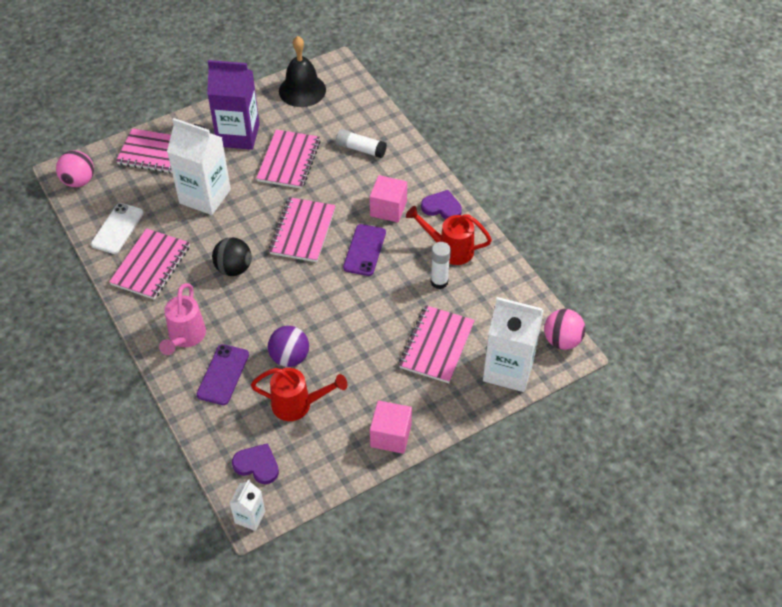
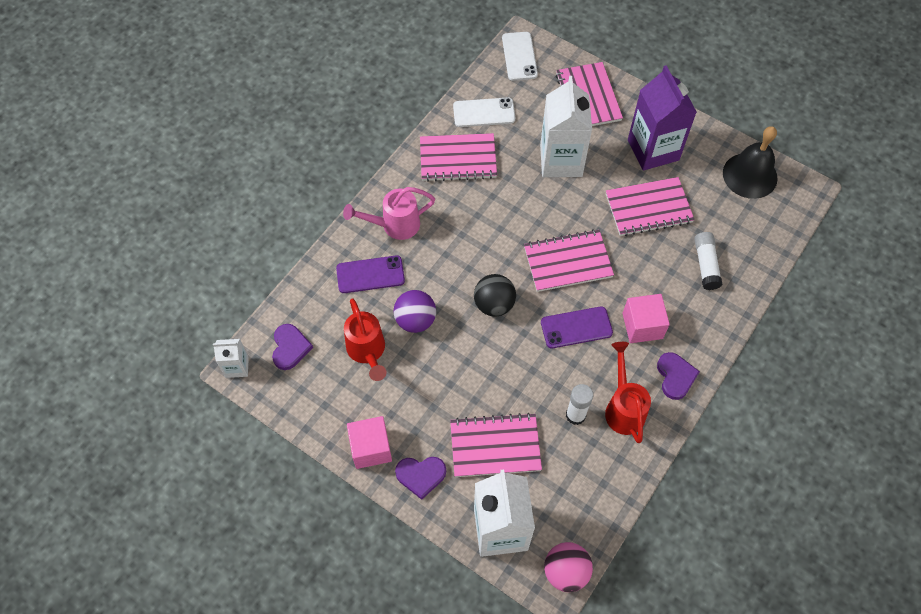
camera: 65 degrees right, 10 degrees up
pink ball [56,150,94,187] -> white phone [502,32,538,81]
black ball [212,237,252,276] -> black ball moved to [474,274,516,317]
none -> purple heart [395,457,446,500]

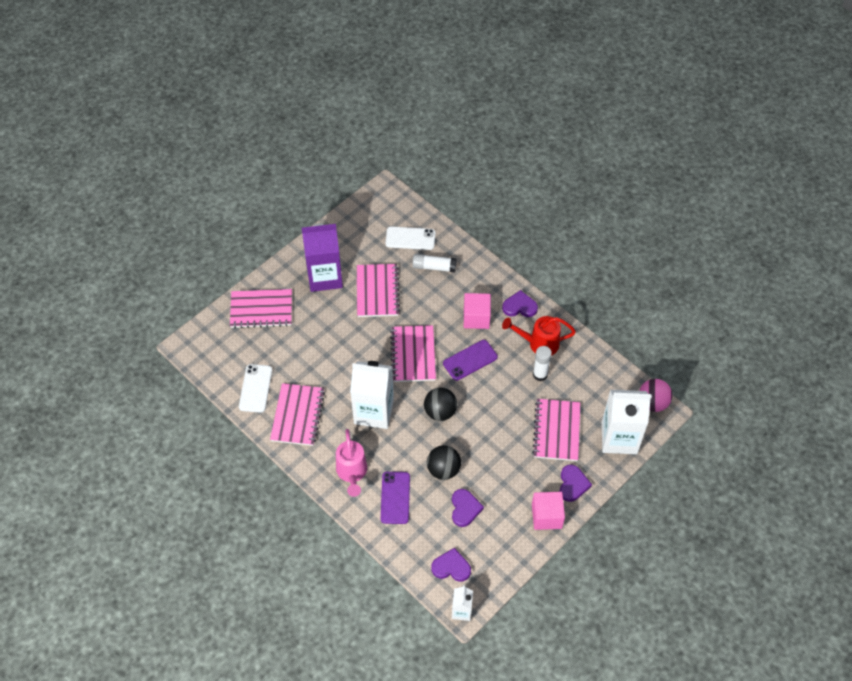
camera: 80 degrees left, 5 degrees down
red watering can [344,298,387,381] -> purple heart [452,489,484,527]
purple ball [393,290,436,333] -> black ball [427,445,461,480]
white phone [502,32,538,81] -> white phone moved to [385,226,435,250]
white carton [540,76,592,177] -> white carton moved to [350,361,394,429]
purple phone [541,306,613,348] -> purple phone turned 60 degrees clockwise [443,340,498,381]
black bell [723,126,778,199] -> none

